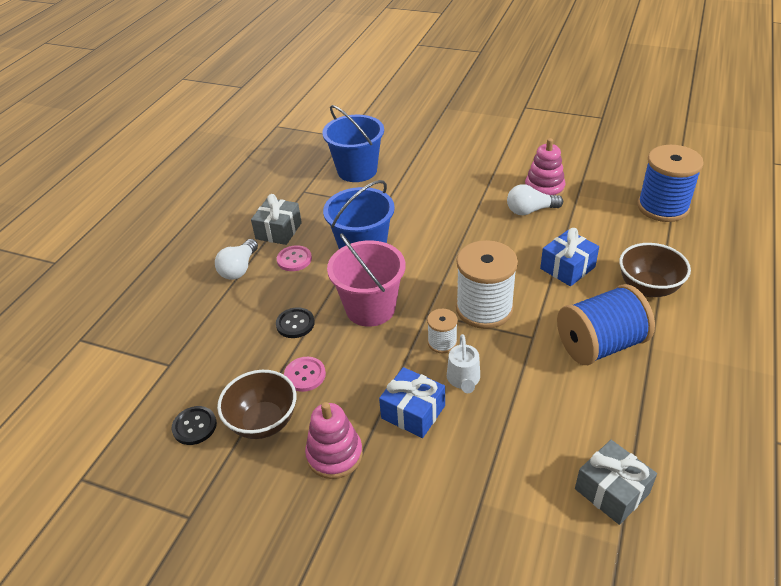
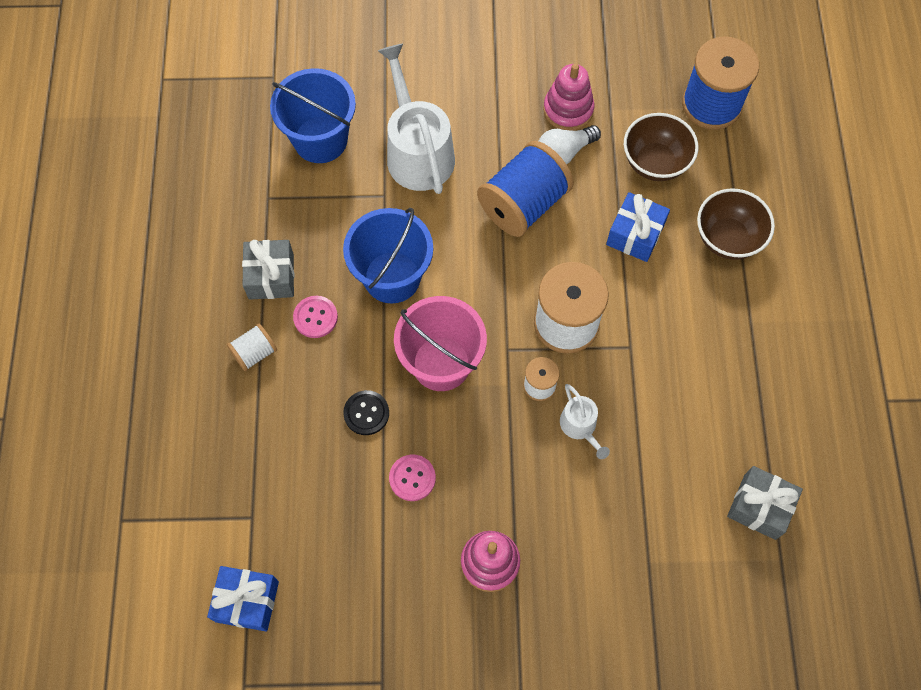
camera: 25 degrees left, 25 degrees up
black button [172,406,217,445] -> none
white light bulb [215,239,258,280] -> white spool [227,323,277,372]
brown bowl [217,370,296,439] -> brown bowl moved to [624,113,699,181]
blue gift [379,367,445,438] -> blue gift moved to [207,566,279,631]
blue spool [557,284,655,365] -> blue spool moved to [477,141,574,237]
none -> white watering can [378,44,455,194]

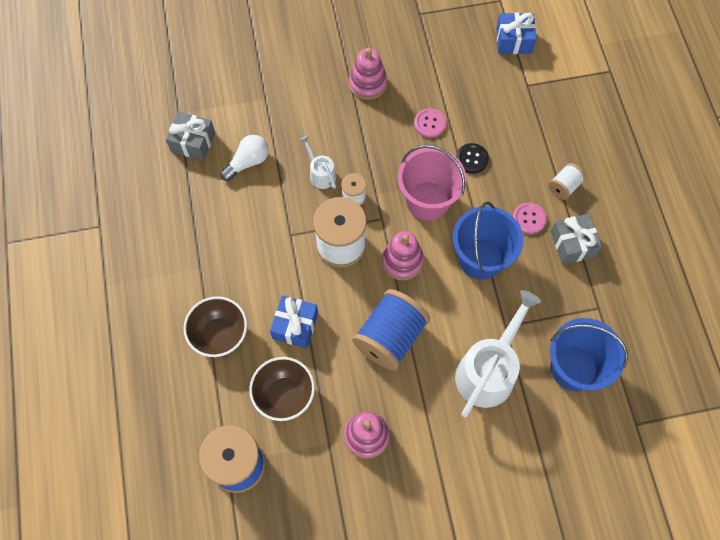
camera: 170 degrees right, 0 degrees up
white watering can [378,44,455,194] -> white watering can turned 120 degrees counterclockwise [455,290,541,417]
white light bulb [539,125,601,164] -> white light bulb moved to [220,135,269,181]
none -> pink stacking toy [382,231,424,280]

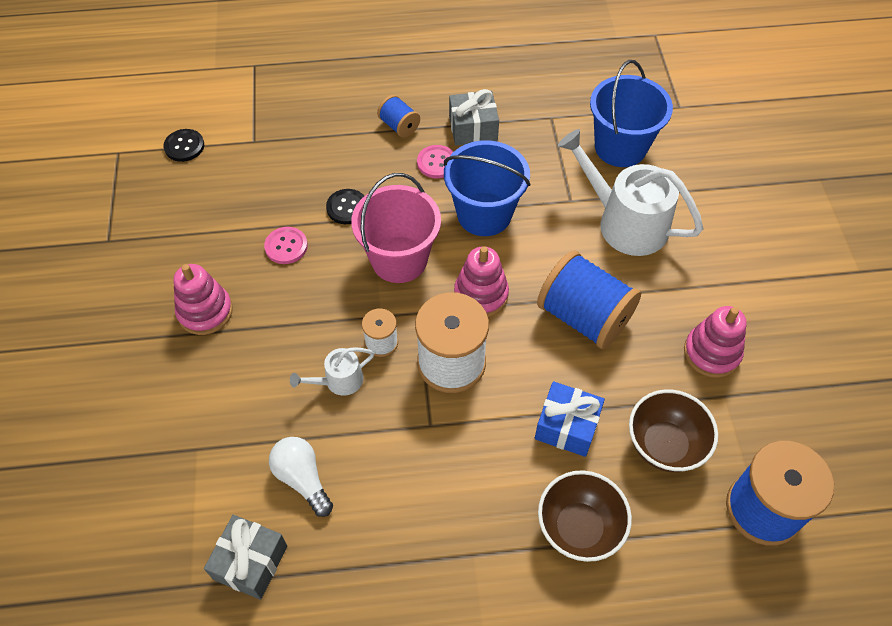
camera: 85 degrees left, 10 degrees down
blue gift [496,13,536,54] -> black button [164,129,204,162]
white spool [548,163,586,200] -> blue spool [377,95,420,138]

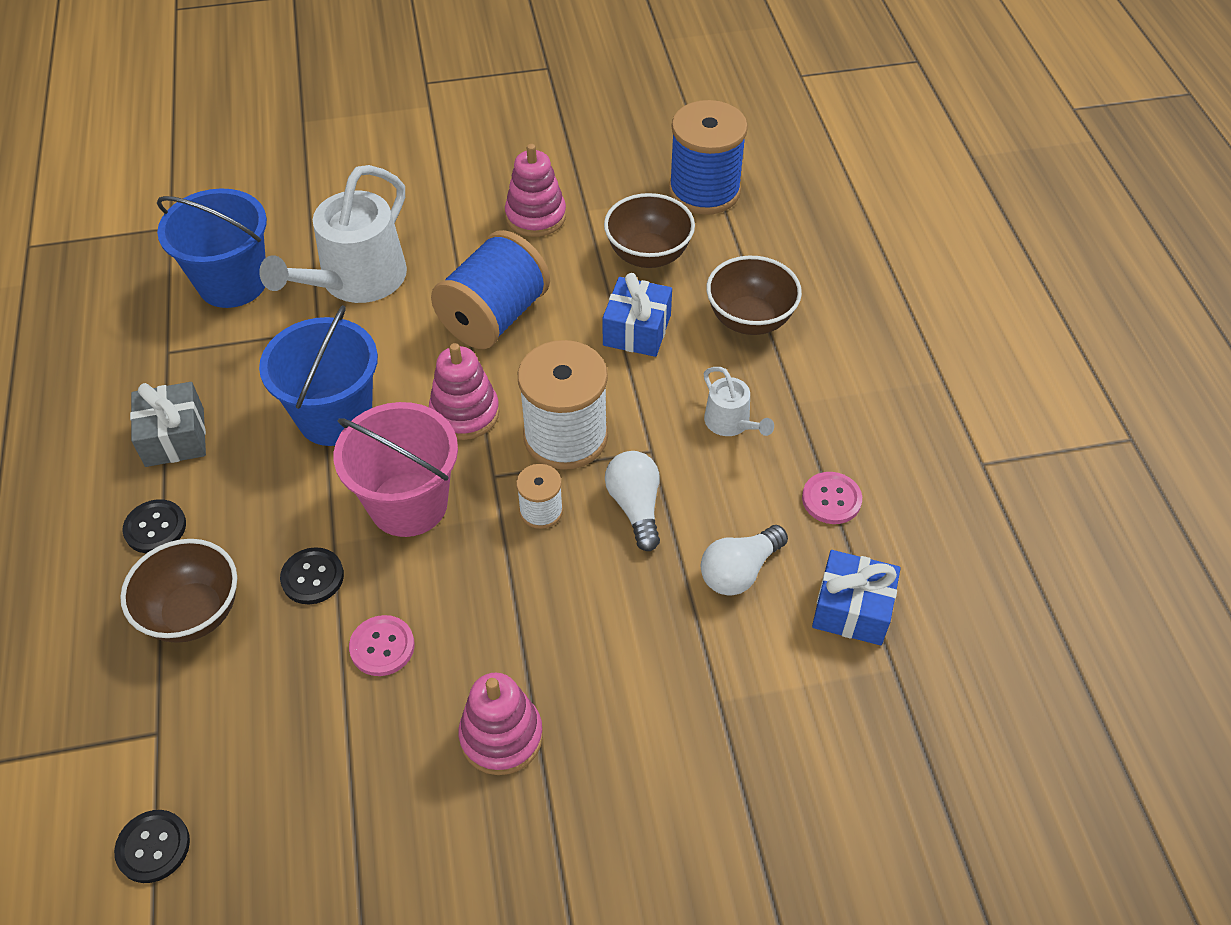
camera: 95 degrees left, 5 degrees down
grey gift [204,515,287,600] -> blue gift [812,550,901,645]
white watering can [290,347,374,396] -> white watering can moved to [704,367,774,436]
blue spool [377,95,420,138] -> black button [123,499,186,553]
pink button [417,145,453,178] -> pink button moved to [802,472,862,524]
none -> brown bowl [120,539,237,643]
none -> white light bulb [605,451,660,551]

